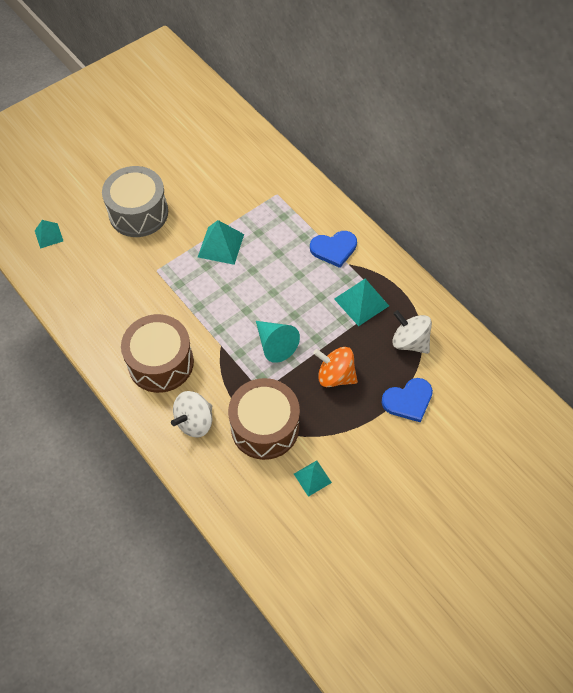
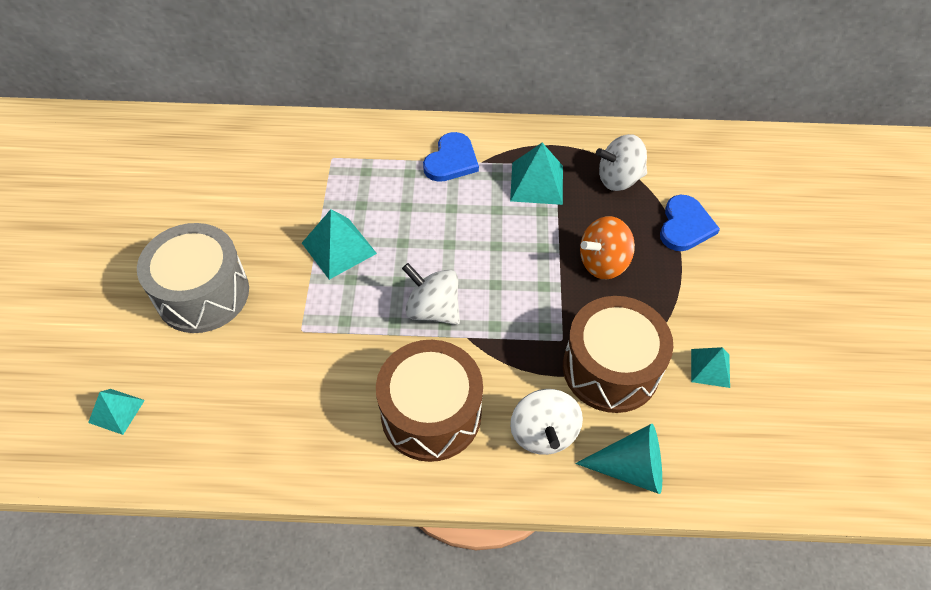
camera: 50 degrees left, 5 degrees down
turquoise cone [256,321,300,363] -> turquoise cone moved to [575,424,662,494]
none -> white spinning top [402,263,460,325]

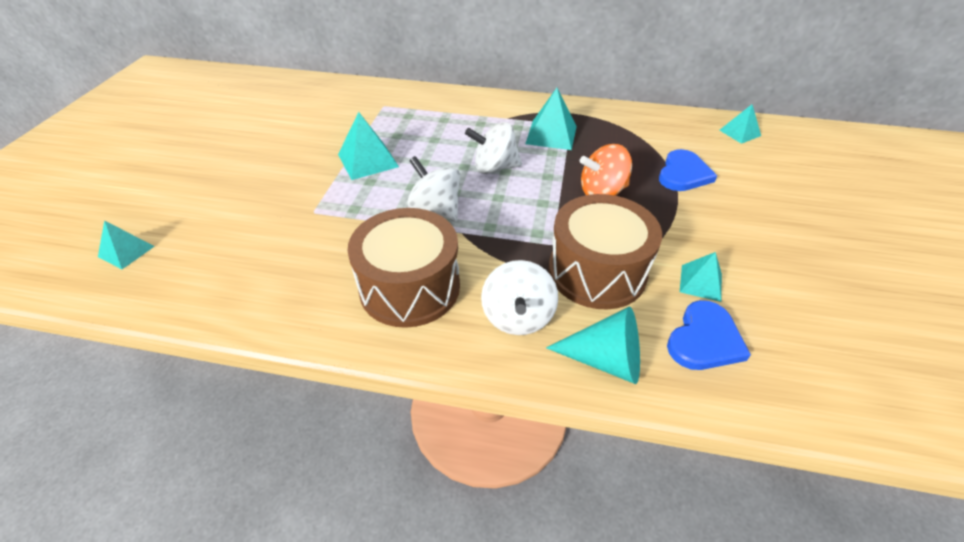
camera: 10 degrees right, 10 degrees down
grey drum [137,223,249,333] -> none
blue heart [423,132,479,182] -> blue heart moved to [667,300,751,370]
white spinning top [596,134,647,191] -> white spinning top moved to [465,122,522,174]
none -> turquoise pyramid [719,104,761,144]

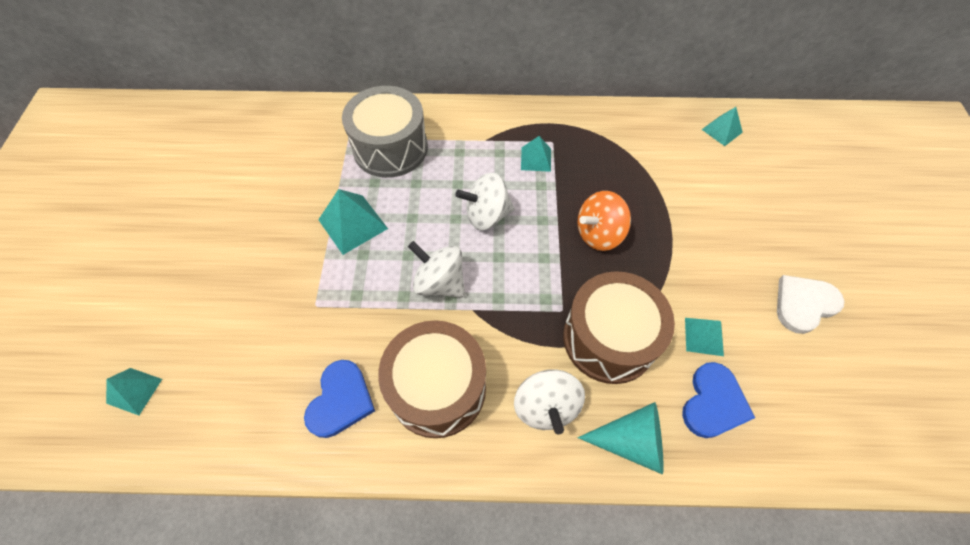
camera: 10 degrees left, 15 degrees up
turquoise pyramid [525,88,577,150] -> turquoise pyramid [521,136,551,172], size x0.63
blue heart [659,149,717,191] -> blue heart moved to [304,360,375,438]
none -> grey drum [342,86,428,178]
none -> white heart [777,275,845,334]

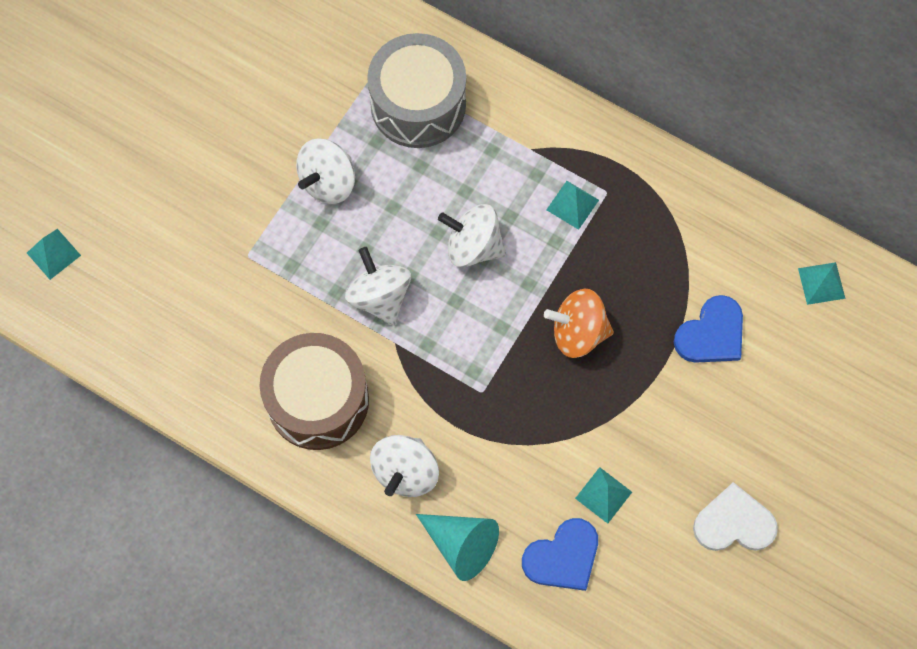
camera: 30 degrees right, 10 degrees up
blue heart [304,360,375,438] -> blue heart moved to [674,295,743,363]
turquoise pyramid [318,189,388,255] -> white spinning top [296,139,355,204]
brown drum [563,271,675,384] -> none

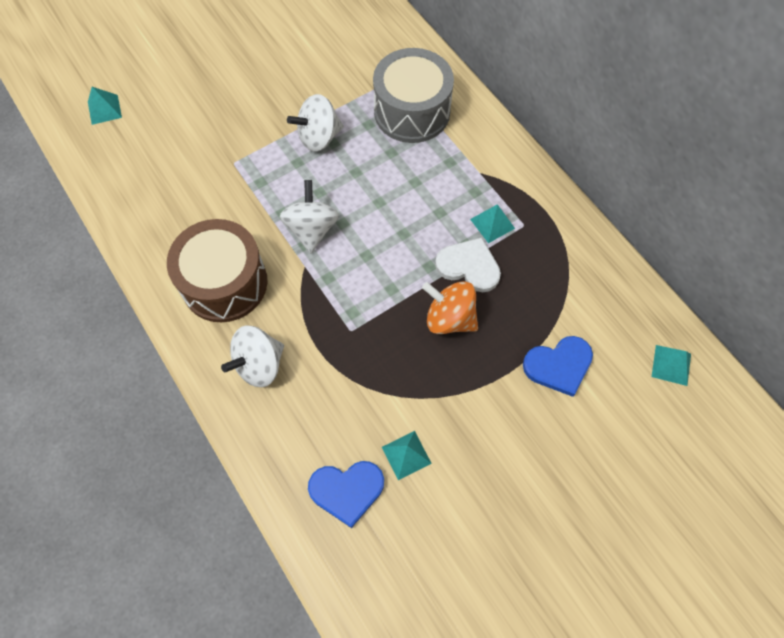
camera: 25 degrees right, 5 degrees down
turquoise cone [416,514,499,581] -> none
white spinning top [438,204,506,267] -> none
white heart [693,482,778,551] -> white heart moved to [435,237,501,292]

